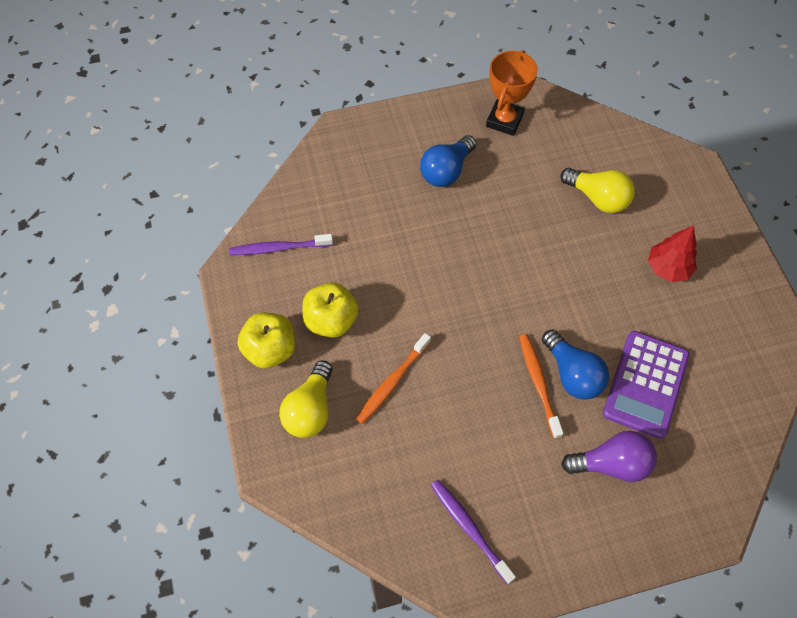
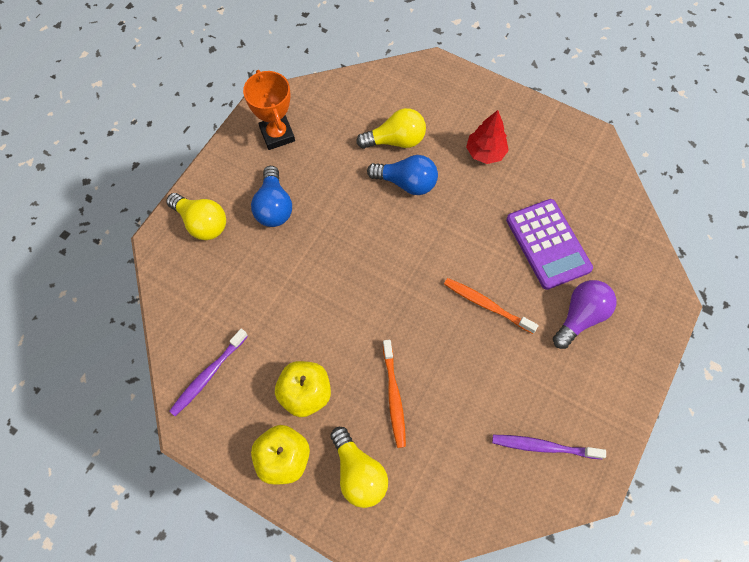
camera: 45 degrees left, 5 degrees up
blue light bulb [542,329,609,400] -> blue light bulb moved to [367,155,438,195]
none -> yellow light bulb [166,193,226,240]

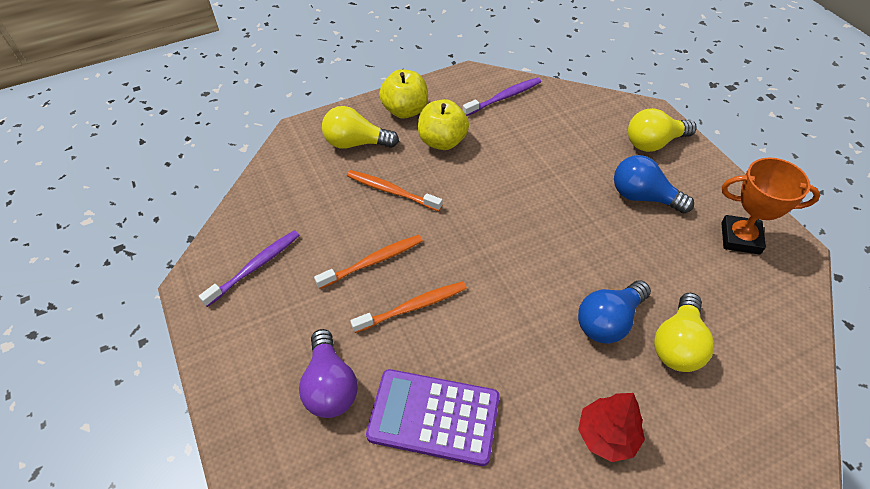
camera: 125 degrees right, 15 degrees down
purple toothbrush [169,329,248,416] -> purple toothbrush turned 75 degrees clockwise [463,77,541,116]
none -> orange toothbrush [314,235,423,289]

